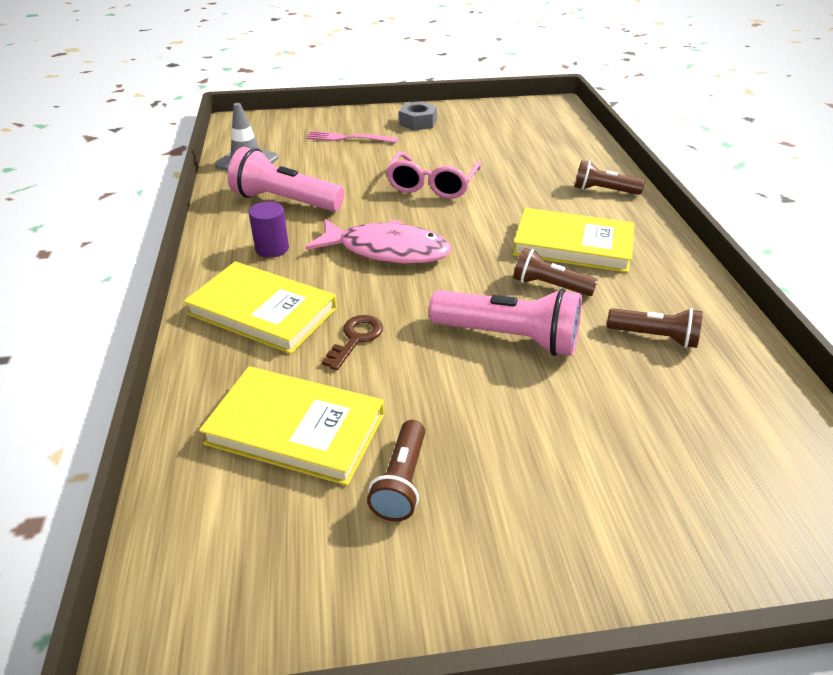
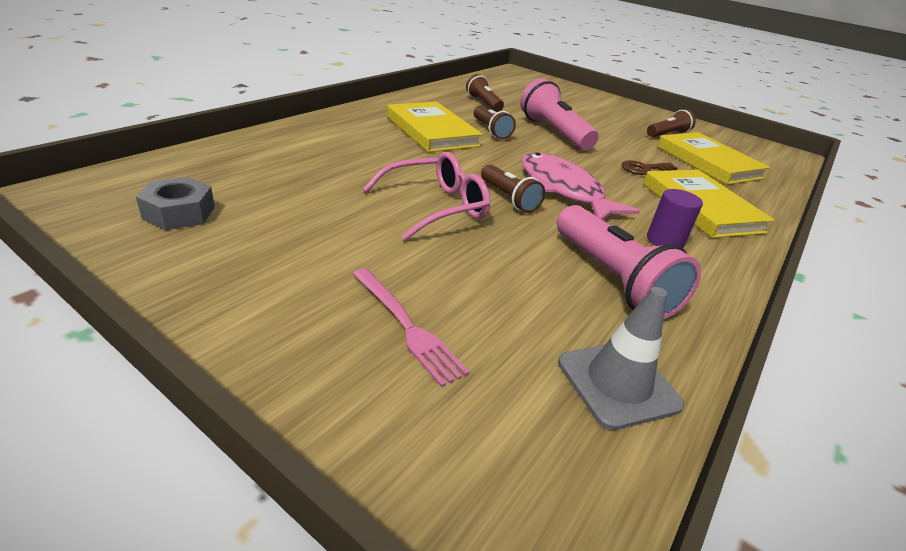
camera: 140 degrees left, 5 degrees down
grey nut [399,101,437,131] -> grey nut moved to [136,177,215,230]
brown flashlight [575,160,645,195] -> brown flashlight moved to [481,164,545,213]

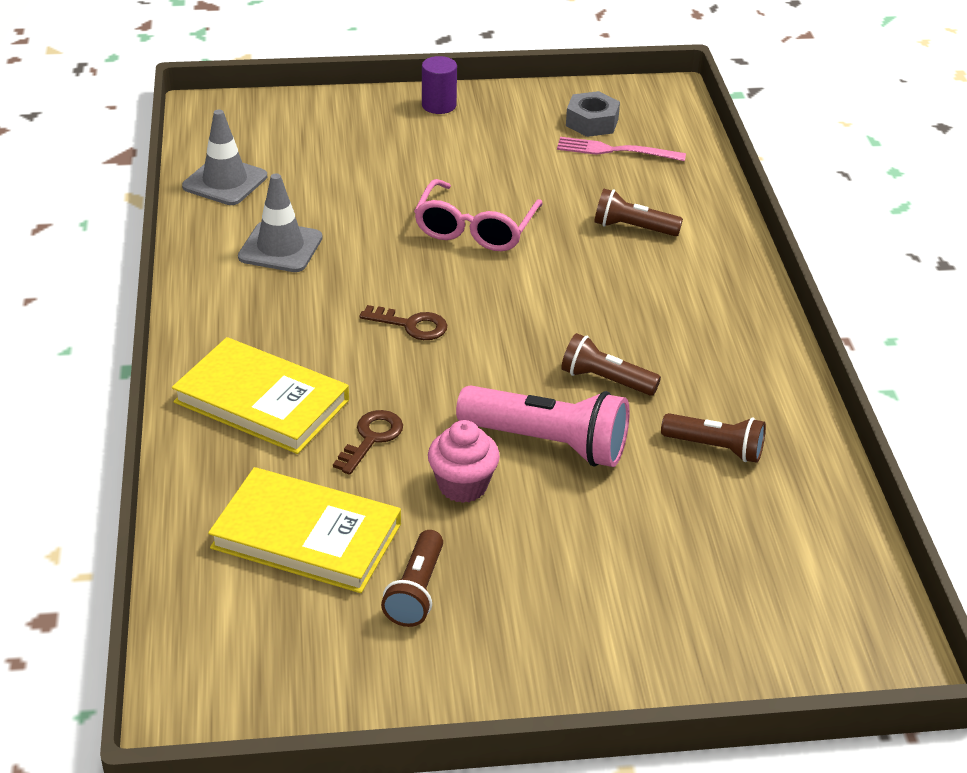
camera: 140 degrees right, 5 degrees up
pink fork [353,268,470,387] -> pink fork moved to [557,137,686,161]
yellow book [387,102,482,152] -> none
brown flashlight [481,164,545,213] -> brown flashlight moved to [594,189,683,236]
pink fish [521,153,640,220] -> brown key [359,305,447,340]
pink flashlight [557,205,701,319] -> grey traffic cone [238,173,323,272]
purple cylinder [647,189,703,248] -> purple cylinder moved to [422,56,457,114]
none -> pink cupcake [428,420,500,503]

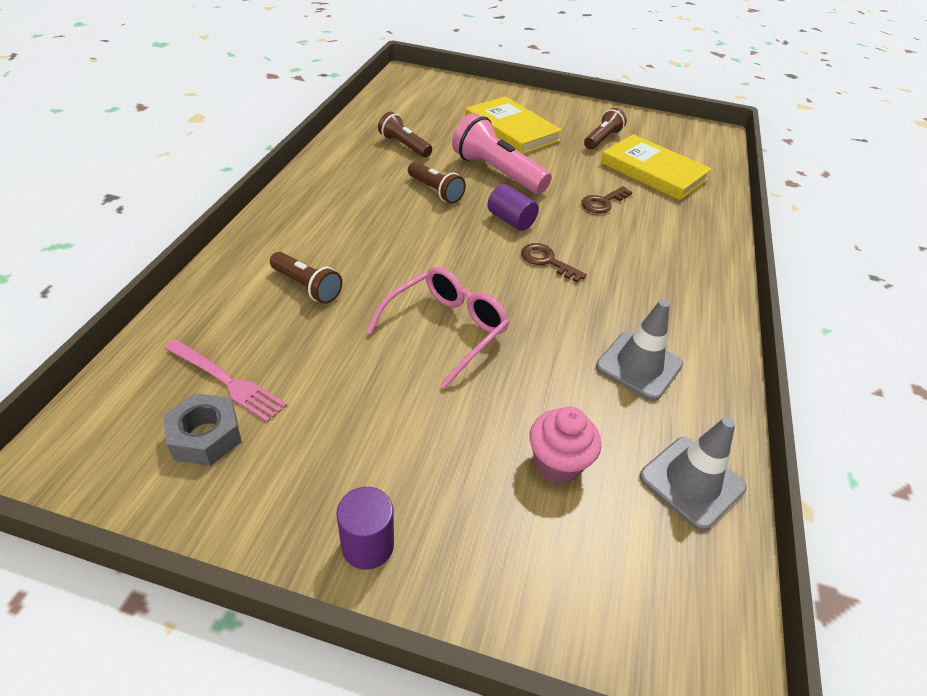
camera: 160 degrees left, 5 degrees up
yellow book [172,337,349,454] -> yellow book moved to [465,96,562,154]
pink cupcake [428,420,500,503] -> pink cupcake moved to [529,407,601,484]
none -> purple cylinder [487,184,539,231]

